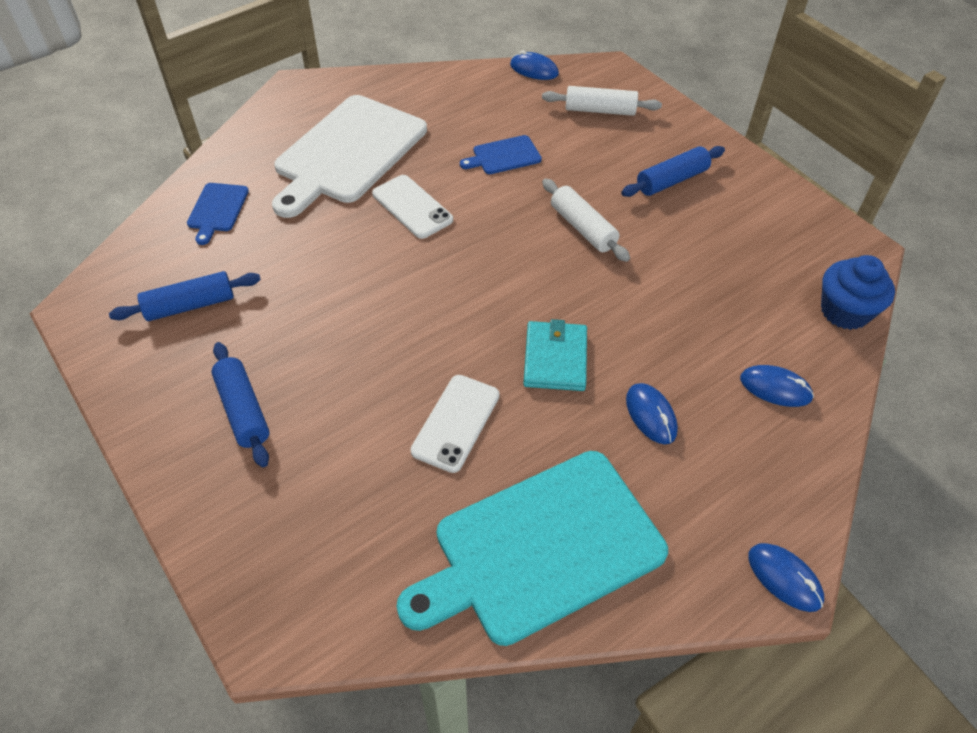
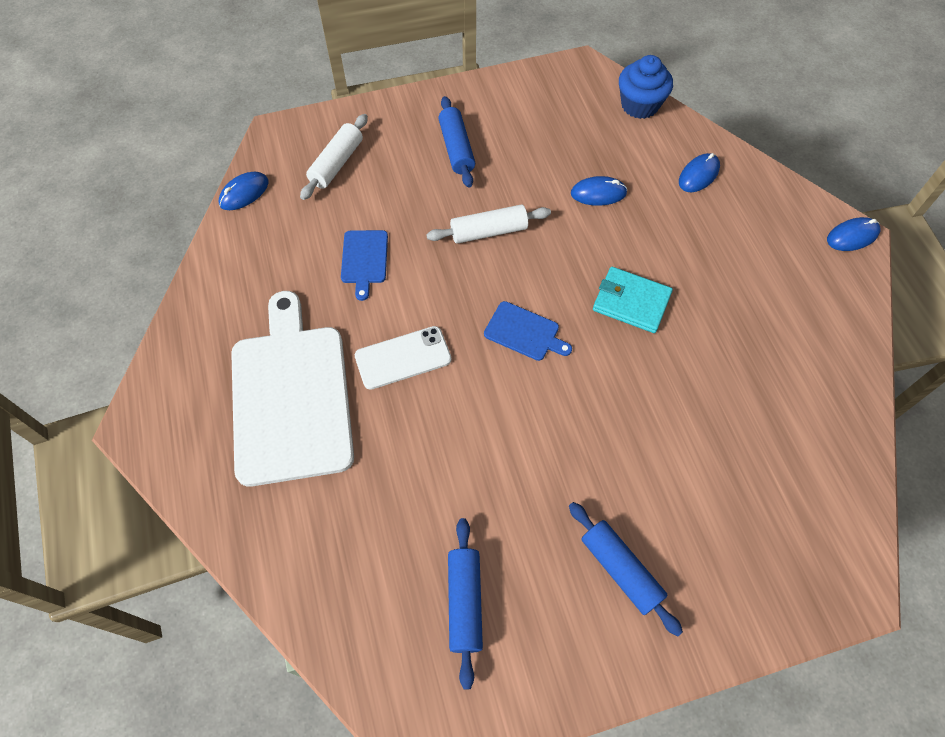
camera: 70 degrees left, 10 degrees up
blue cutting board [187,183,249,245] -> blue cutting board moved to [484,301,572,361]
blue rolling pin [211,342,270,467] -> blue rolling pin turned 60 degrees clockwise [569,502,683,637]
white cutting board [272,95,427,218] -> white cutting board turned 150 degrees counterclockwise [231,291,354,487]
turquoise cutting board [396,451,668,646] -> none
white phone [411,375,500,473] -> none
blue mouse [626,383,678,444] -> blue mouse moved to [571,176,627,206]

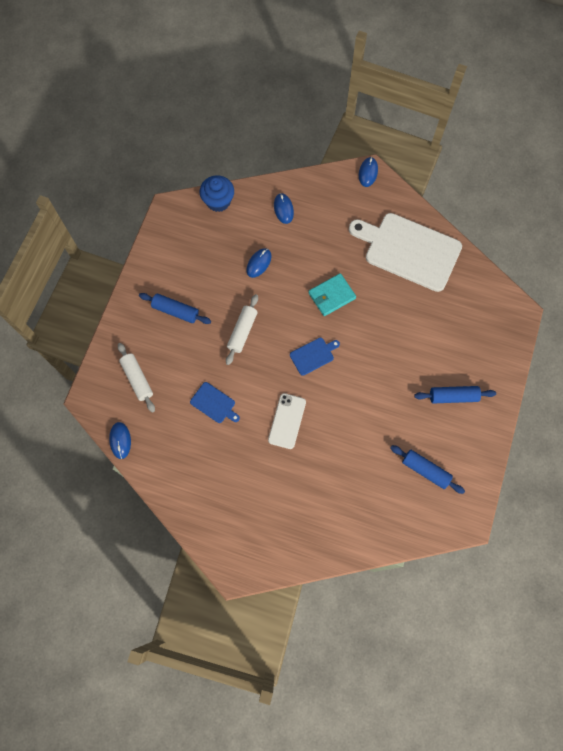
camera: 55 degrees left, 10 degrees up
white cutting board [231,291,354,487] -> white cutting board moved to [349,213,462,292]

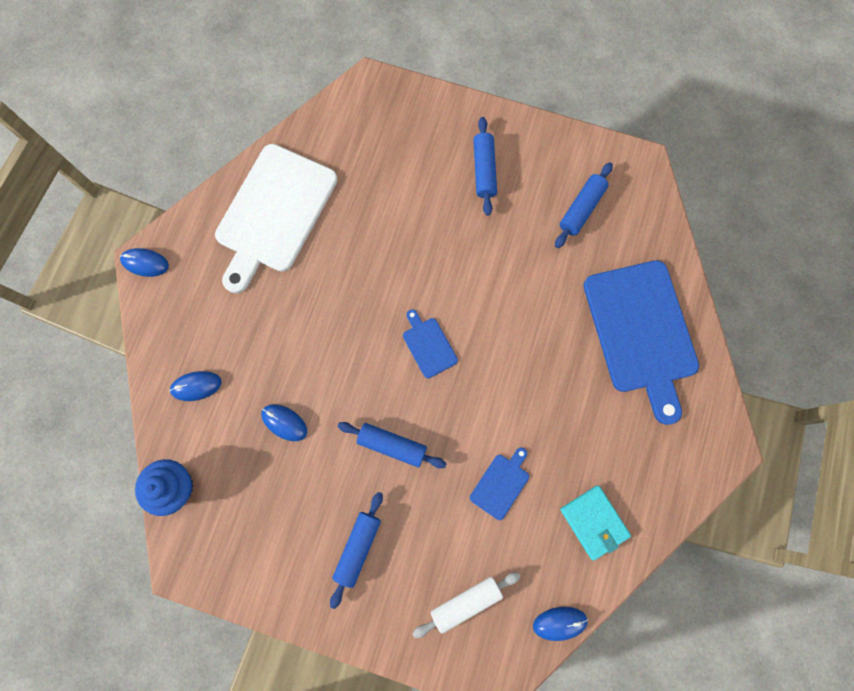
camera: 90 degrees left, 5 degrees up
white rolling pin [226,294,258,365] -> blue rolling pin [338,422,447,468]
white phone [268,393,306,449] -> none
turquoise wallet [308,273,356,316] -> turquoise wallet moved to [560,486,631,561]
none -> blue cutting board [584,260,699,425]

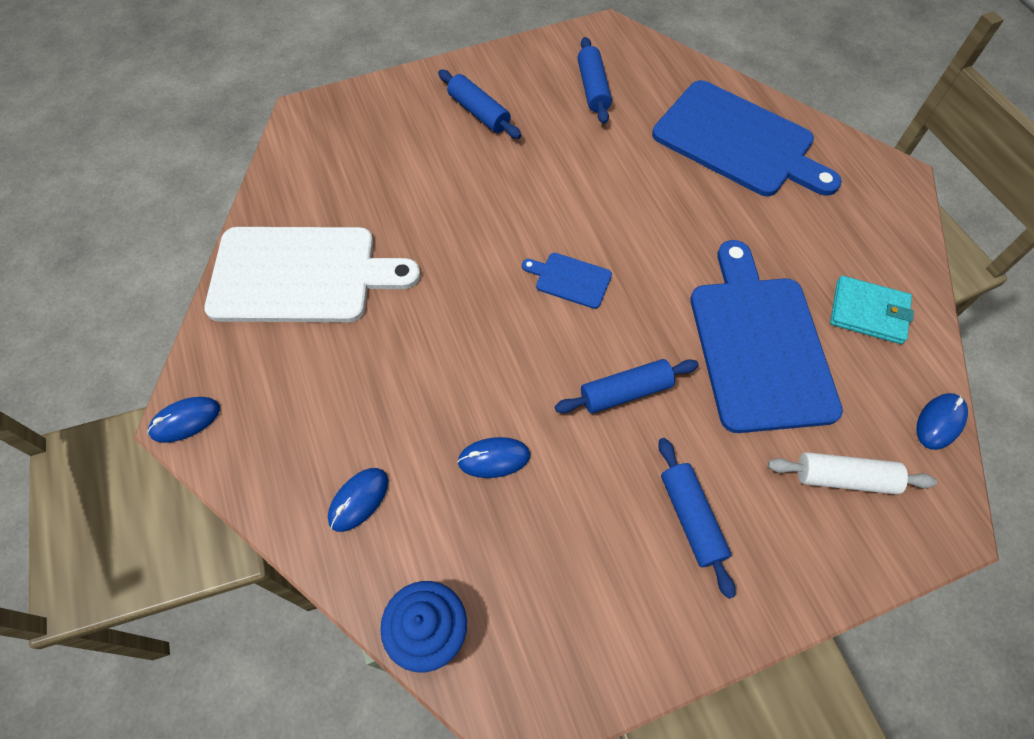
camera: 40 degrees left, 15 degrees down
white cutting board [215,144,338,293] -> white cutting board turned 75 degrees counterclockwise [204,227,420,322]
white rolling pin [412,572,521,638] -> white rolling pin turned 75 degrees clockwise [768,452,937,495]
blue cutting board [470,448,529,520] -> blue cutting board [690,240,843,433], size x2.31

